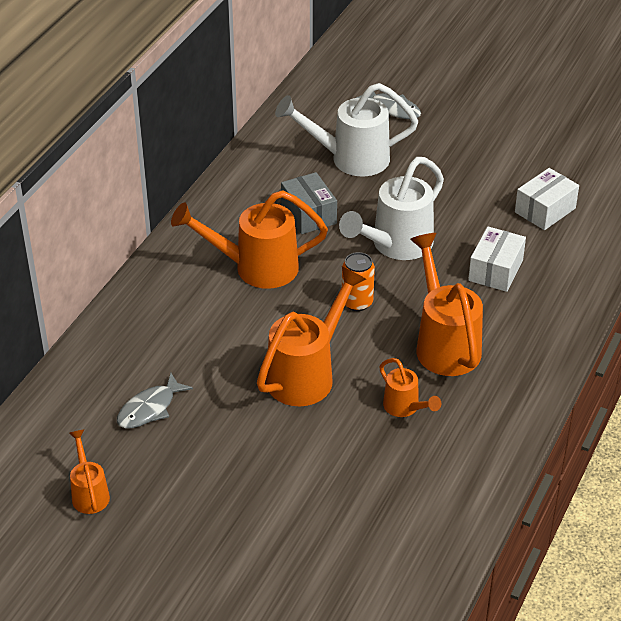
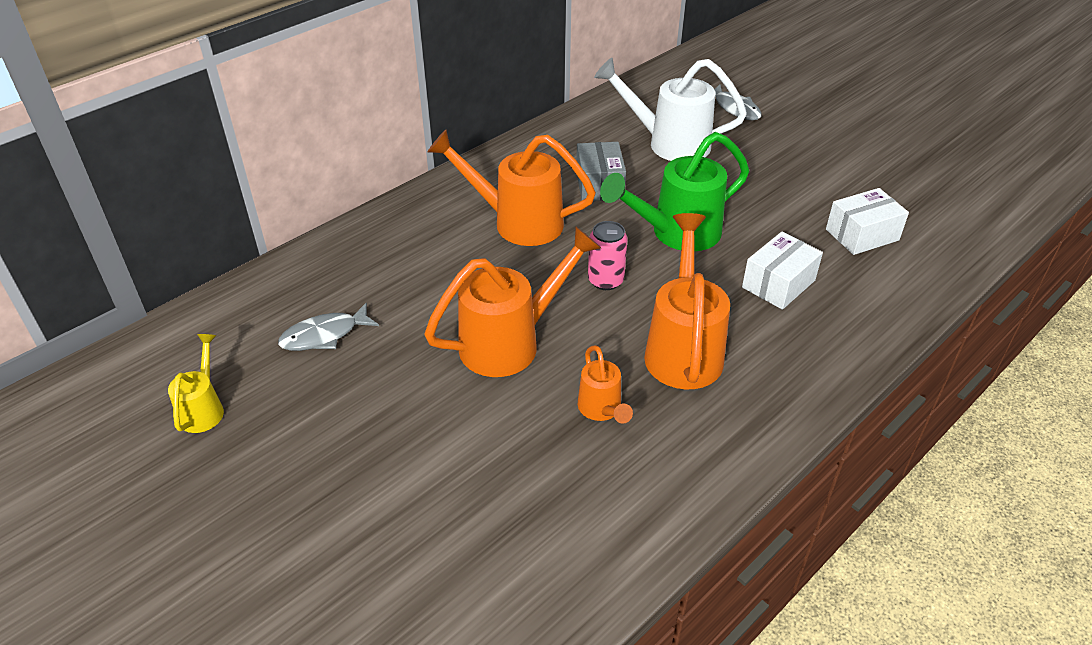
camera: 20 degrees right, 0 degrees up
orange watering can [69,429,110,514] -> yellow watering can [168,334,224,433]
white watering can [339,157,444,260] -> green watering can [600,132,749,251]
orange can [342,252,375,311] -> pink can [588,221,628,290]

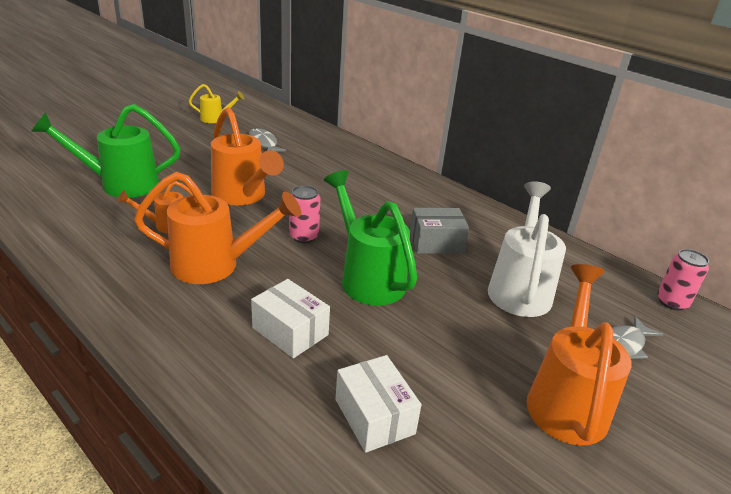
camera: 85 degrees right, 10 degrees down
orange watering can [427,130,596,246] -> orange watering can moved to [527,264,632,445]
none -> green watering can [31,104,181,198]
none -> pink can [657,249,709,311]

